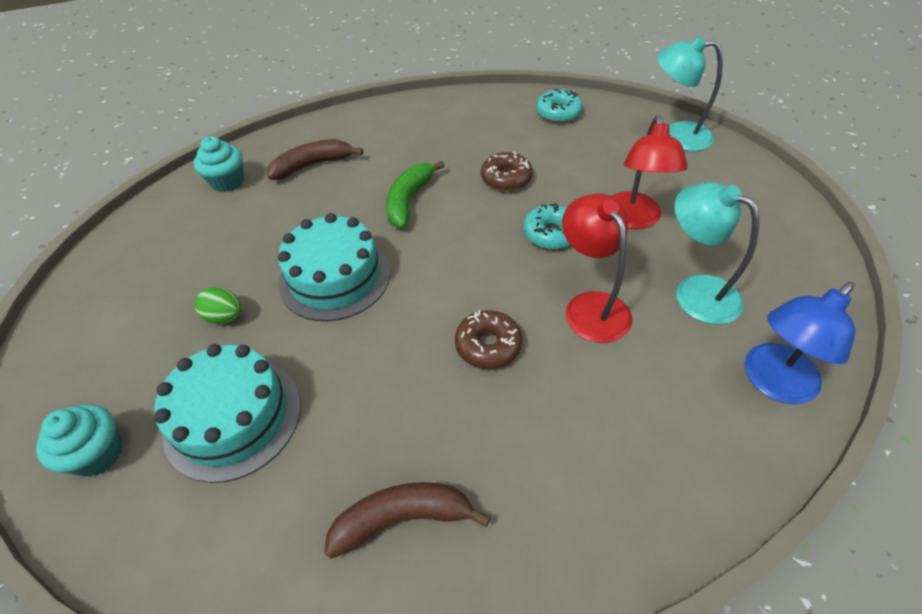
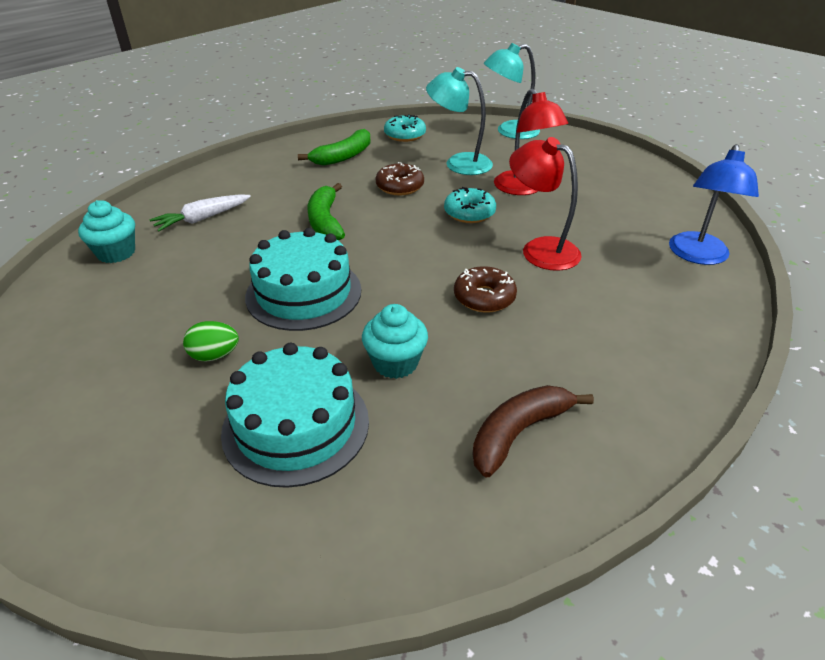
camera: 30 degrees left, 10 degrees down
turquoise cupcake [36,404,123,477] -> turquoise cupcake moved to [362,304,428,379]
brown banana [267,139,363,180] -> white carrot [150,194,251,231]
turquoise lamp [674,182,759,324] -> turquoise lamp moved to [426,67,493,175]
none -> green banana [298,129,371,166]

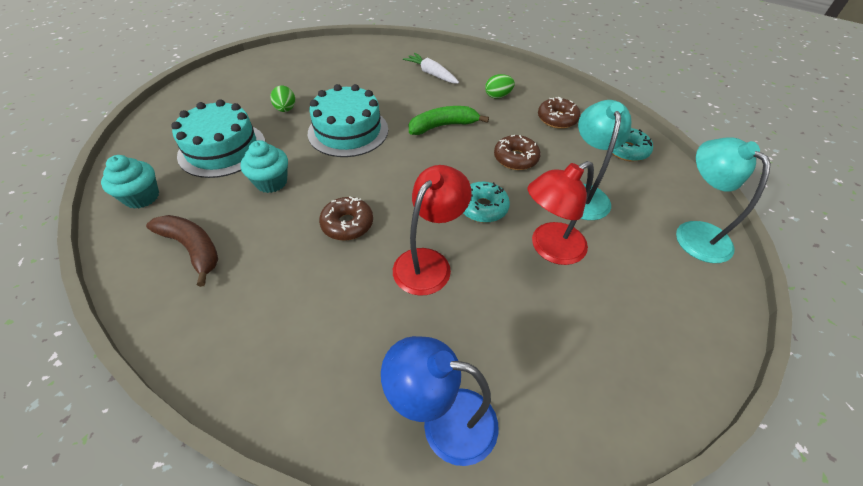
camera: 80 degrees right, 10 degrees up
turquoise cupcake [78,200,135,263] -> turquoise cupcake moved to [101,155,159,209]
green banana [298,129,371,166] -> brown donut [538,97,581,129]
none -> green egg [485,74,515,99]

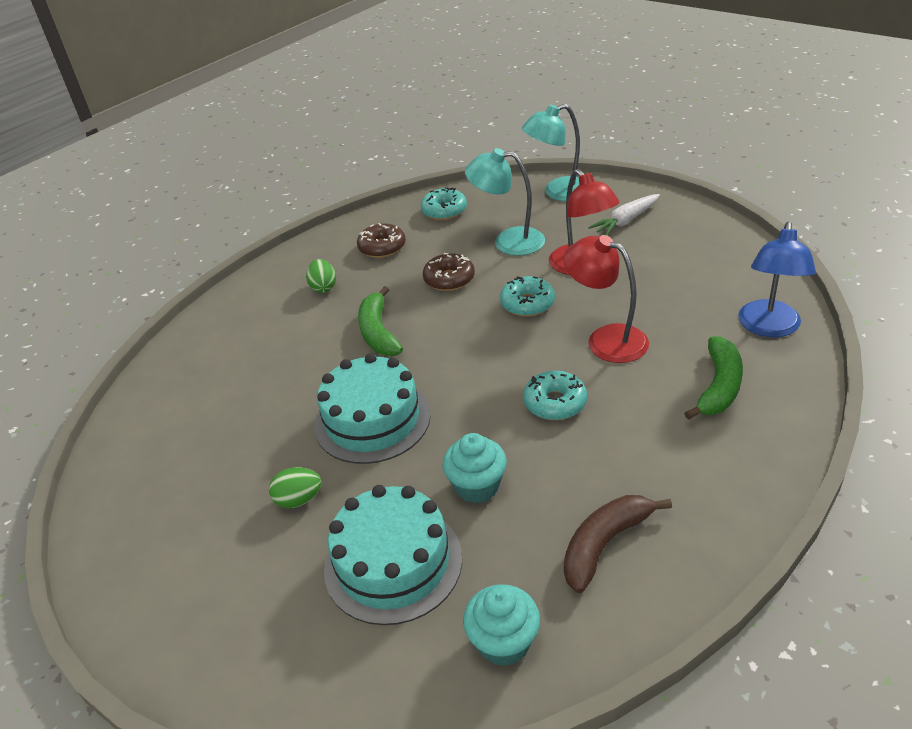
camera: 80 degrees left, 10 degrees down
brown donut [319,196,373,241] -> turquoise donut [523,371,587,420]
white carrot [403,53,459,84] -> white carrot moved to [588,194,660,235]
none -> green banana [684,336,743,420]

